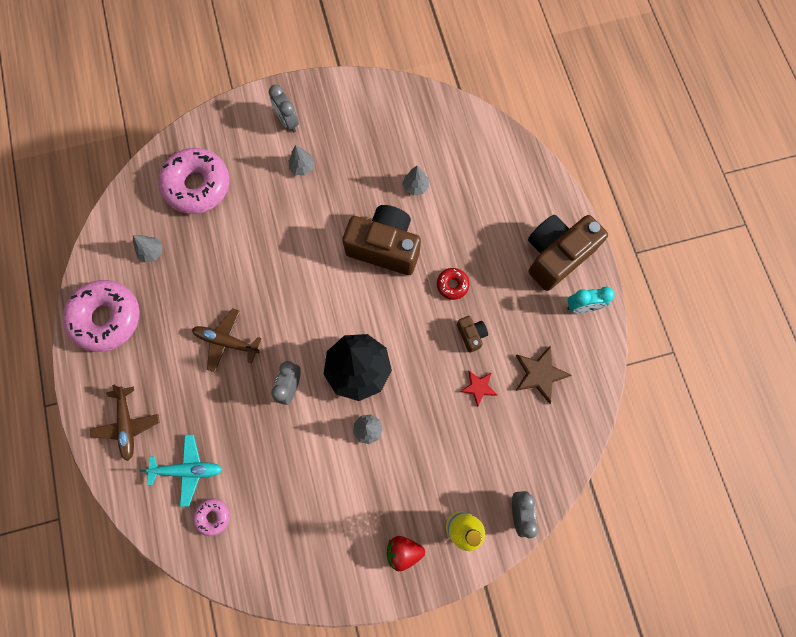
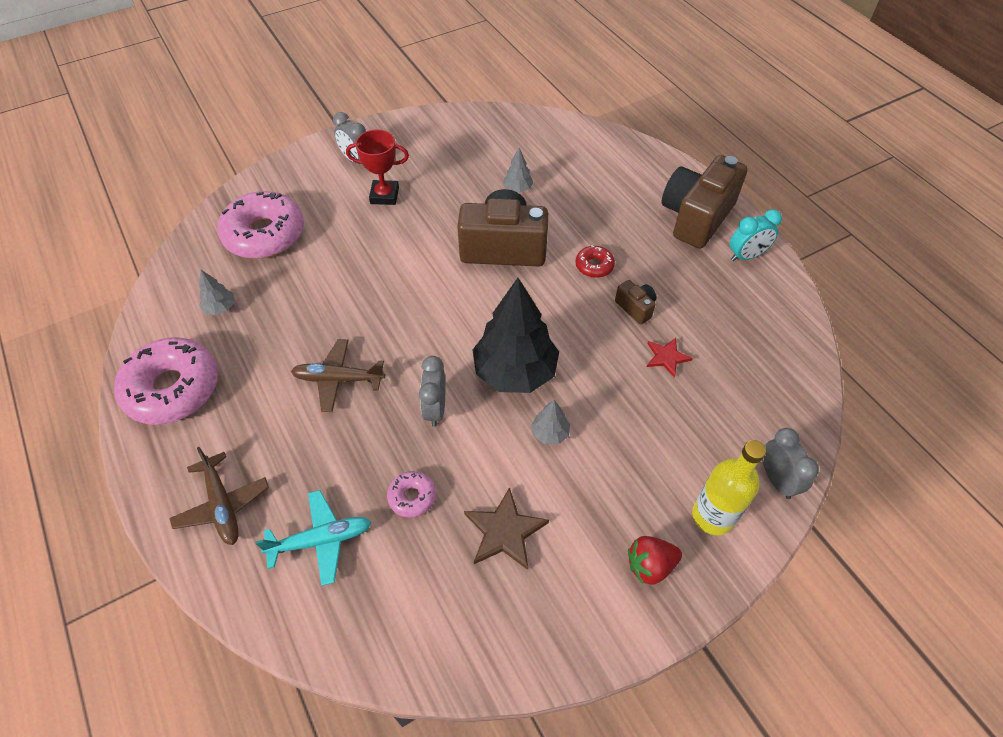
camera: 15 degrees left, 20 degrees down
pink donut [193,499,230,536] -> pink donut moved to [387,471,436,518]
grey tree [289,145,315,175] -> red trophy [346,129,409,205]
brown star [515,345,572,404] -> brown star moved to [464,487,549,570]

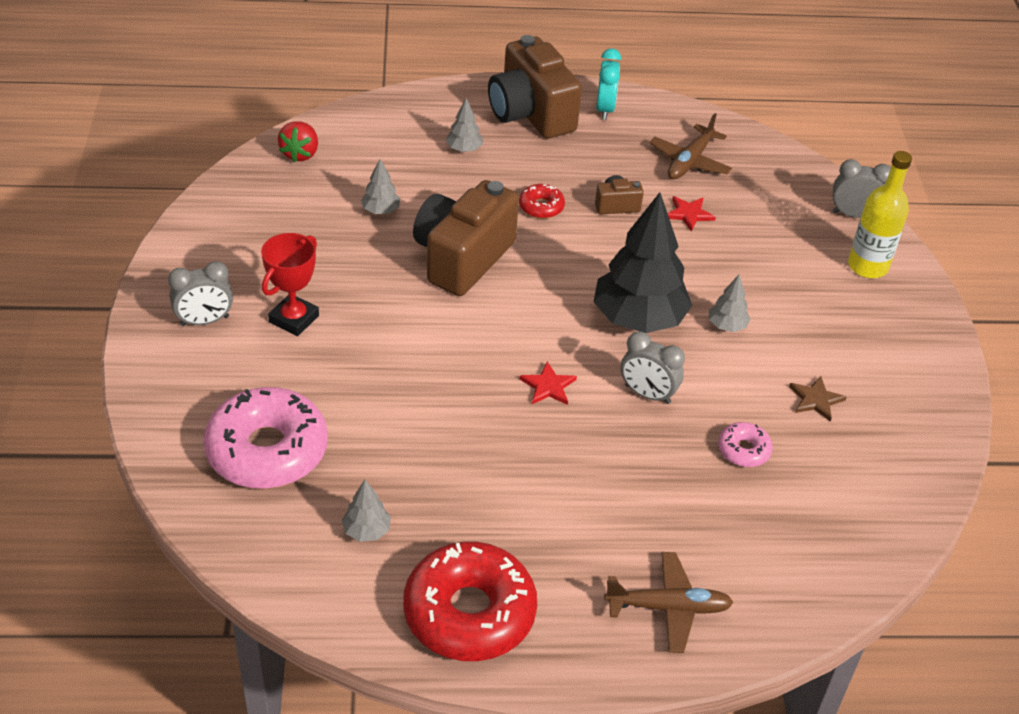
camera: 65 degrees left, 10 degrees down
pink donut [114,337,218,425] -> red donut [403,541,537,661]
turquoise plane [255,490,371,586] -> none
brown plane [291,339,385,412] -> brown plane moved to [650,113,732,179]
brown star [464,487,549,570] -> brown star [789,376,847,422], size x0.64
red strawberry [628,536,682,585] -> red strawberry moved to [278,121,318,162]
none -> grey tree [446,98,483,152]
none -> red star [519,361,577,405]

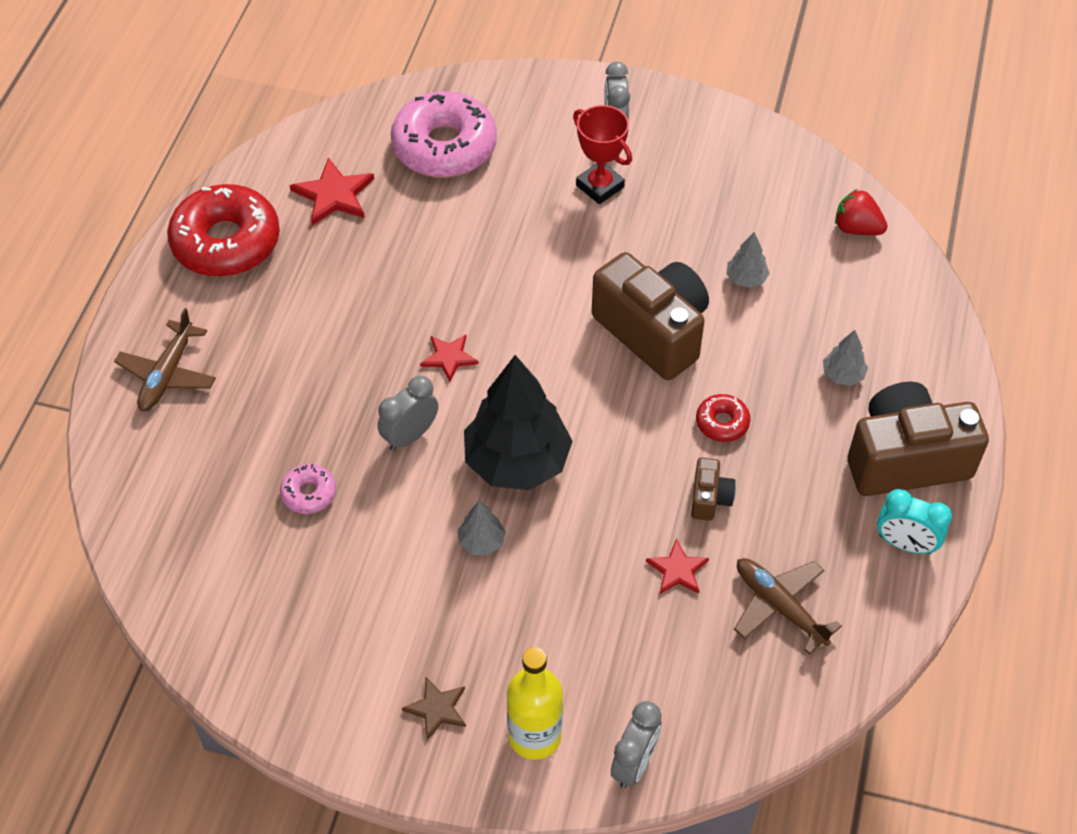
camera: 110 degrees right, 10 degrees up
grey tree [341,480,391,542] -> red star [290,158,374,225]
brown star [789,376,847,422] -> brown star moved to [402,677,466,740]

